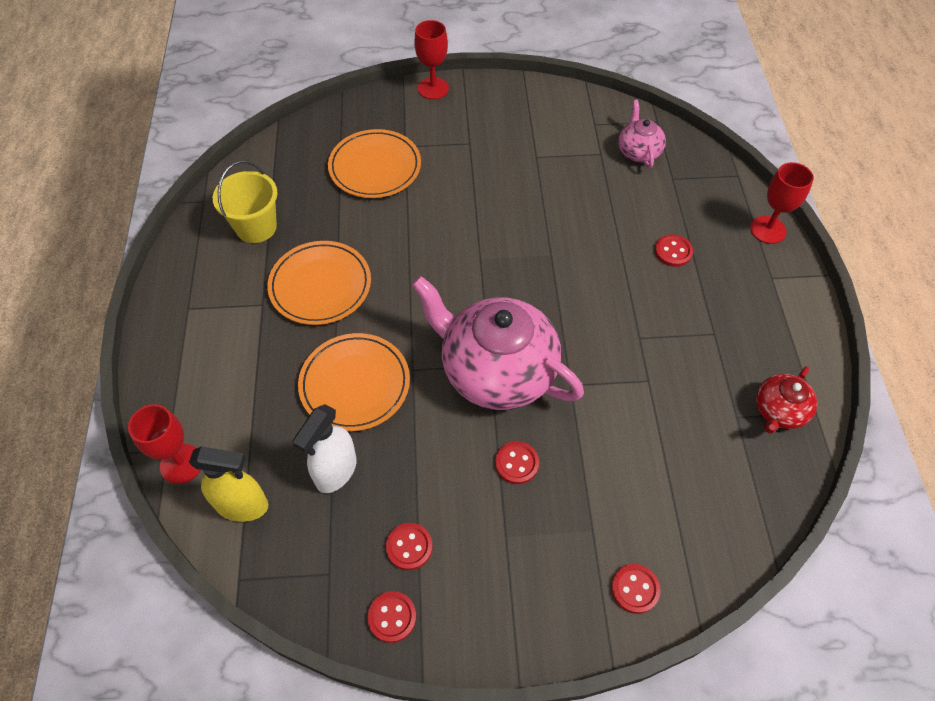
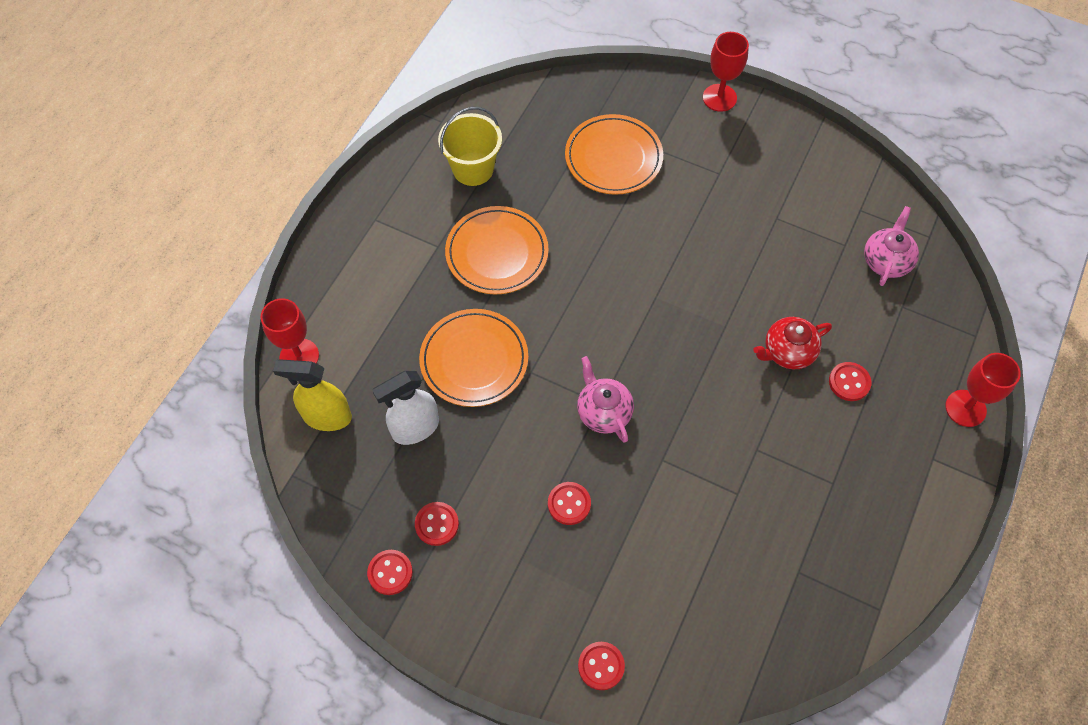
camera: 30 degrees right, 5 degrees up
yellow spray bottle [189,446,268,522] -> yellow spray bottle turned 150 degrees clockwise [273,359,352,431]
pink teapot [412,276,584,410] -> pink teapot [577,356,634,443], size x0.48
red teapot [756,366,817,434] -> red teapot moved to [753,317,832,369]

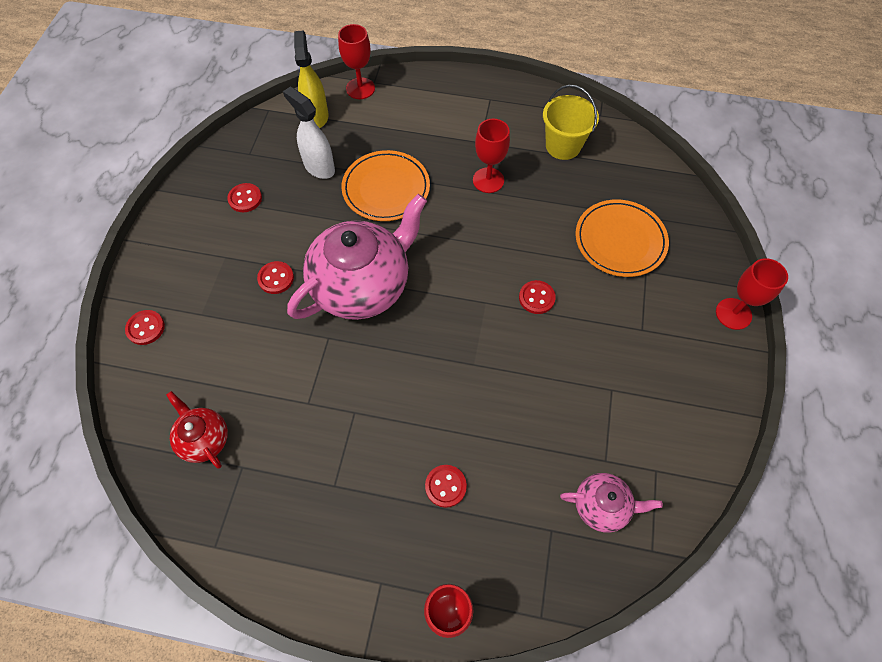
camera: 75 degrees right, 0 degrees up
red button [367,550,413,595] -> red button moved to [519,280,556,314]
orange plate [445,206,549,295] -> red goblet [473,119,510,193]
pink teapot [577,356,634,443] -> pink teapot [287,194,427,320], size x2.07
red teapot [753,317,832,369] -> red teapot moved to [166,391,228,468]

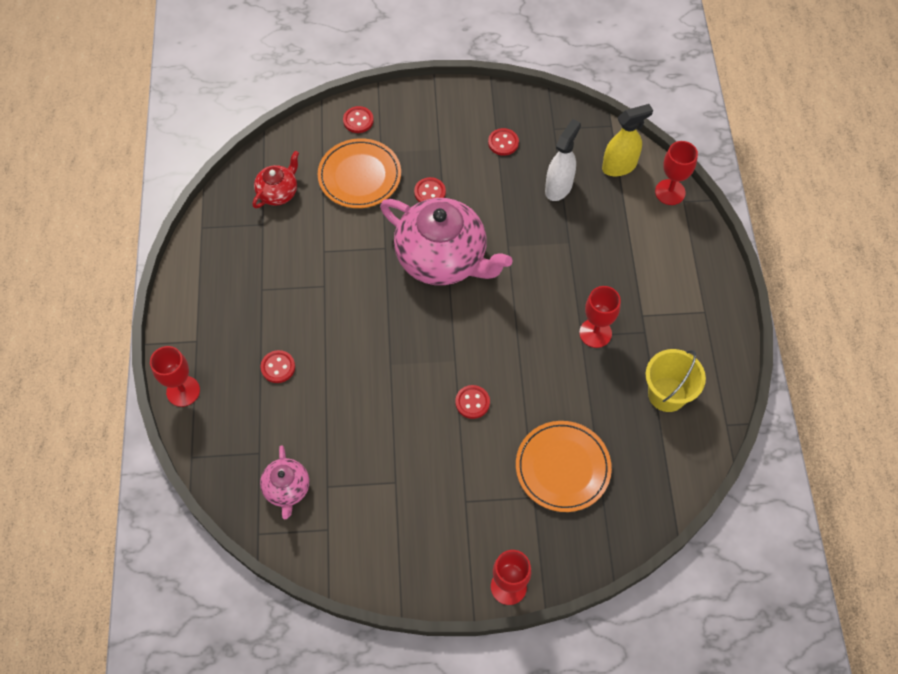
camera: 75 degrees right, 0 degrees up
orange plate [341,150,430,221] -> orange plate moved to [318,138,401,208]

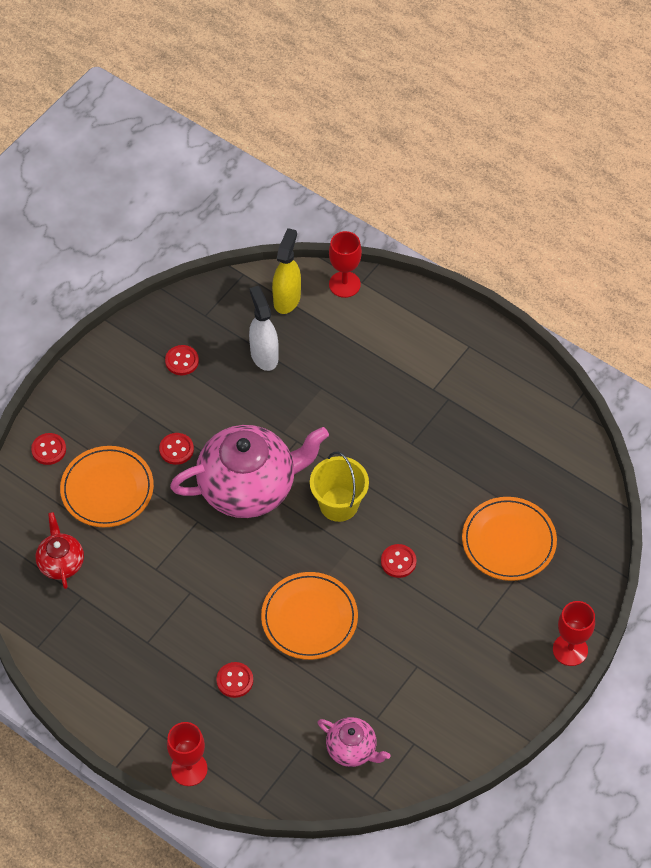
camera: 50 degrees left, 5 degrees down
red goblet [579,286,621,348] -> none
yellow bucket [646,349,706,412] -> yellow bucket moved to [310,452,369,522]
none -> orange plate [261,572,358,660]

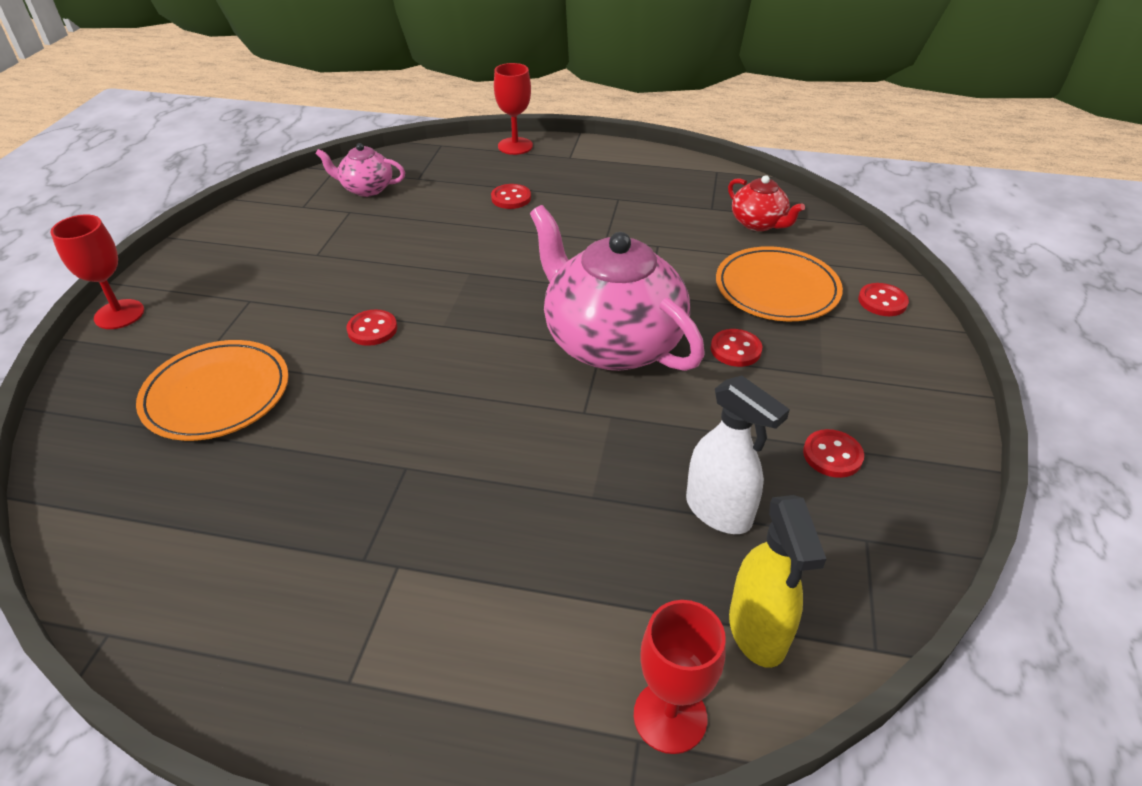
camera: 155 degrees right, 15 degrees down
pink teapot [170,425,329,518] -> pink teapot turned 90 degrees clockwise [530,205,705,371]
orange plate [261,572,358,660] -> none
yellow bucket [310,452,369,522] -> none

